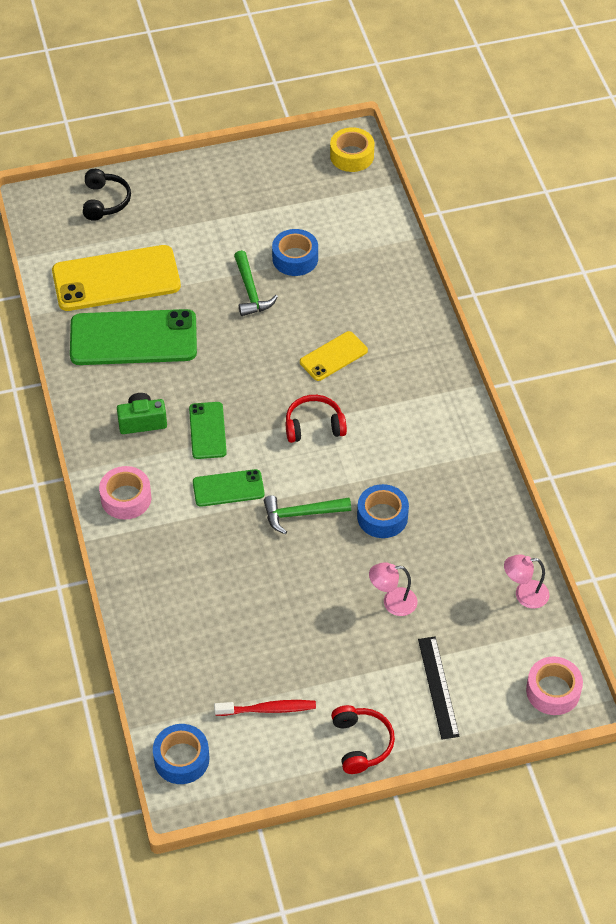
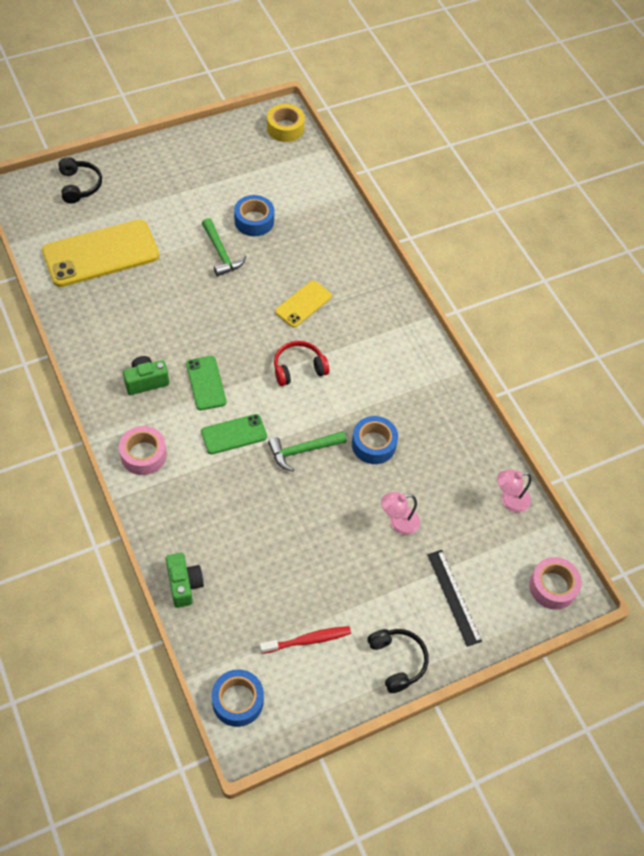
camera: 15 degrees left, 5 degrees up
green phone [70,309,197,365] -> none
red headphones [331,705,395,774] -> black headphones [367,629,428,693]
none -> green camera [166,553,204,608]

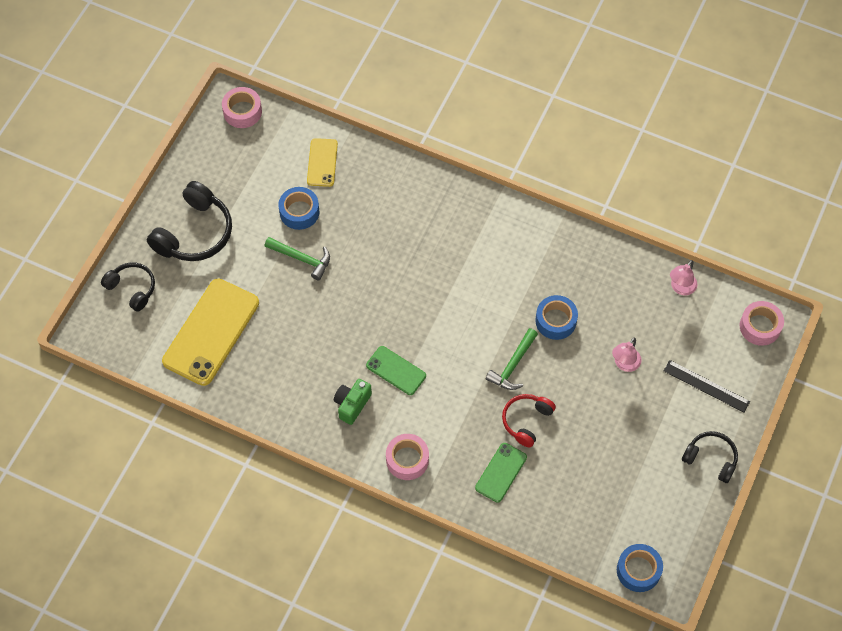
camera: 35 degrees left, 5 degrees up
green camera [166,553,204,608] -> none
green phone [201,414,267,454] -> green phone moved to [475,443,527,502]
red toothbrush [260,626,351,654] -> none
yellow tape [267,104,305,142] -> pink tape [222,87,262,128]
red headphones [274,341,329,386] -> red headphones moved to [502,394,556,448]
yellow phone [275,280,332,327] -> yellow phone moved to [307,138,338,187]
none -> black headphones [147,181,232,261]

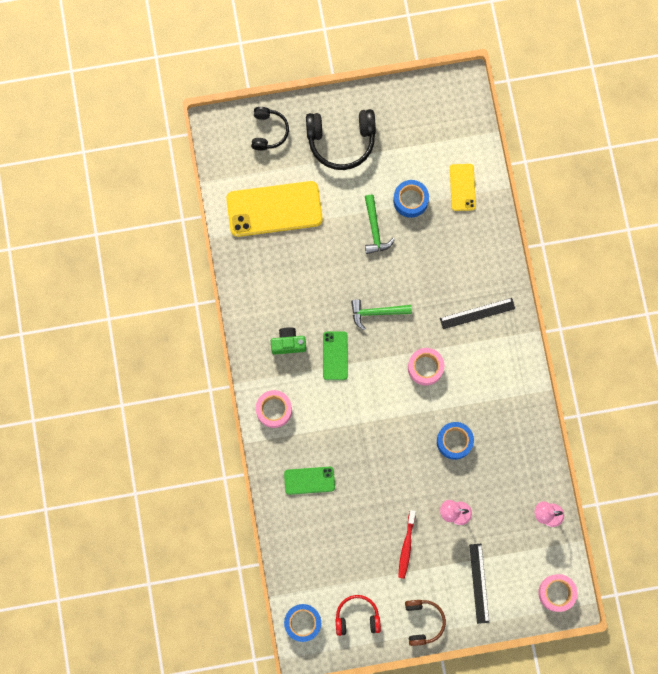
camera: 55 degrees right, 15 degrees up
pink tape [222,87,262,128] -> pink tape moved to [408,348,444,386]
yellow phone [307,138,338,187] -> yellow phone turned 60 degrees counterclockwise [450,164,476,211]
green hammer [486,328,538,390] -> green hammer moved to [351,299,412,330]
red headphones [502,394,556,448] -> red headphones moved to [336,595,381,636]
black headphones [682,431,738,483] -> brown headphones [405,600,446,646]
none -> red toothbrush [398,510,416,579]
none -> black ruler [440,298,515,329]

